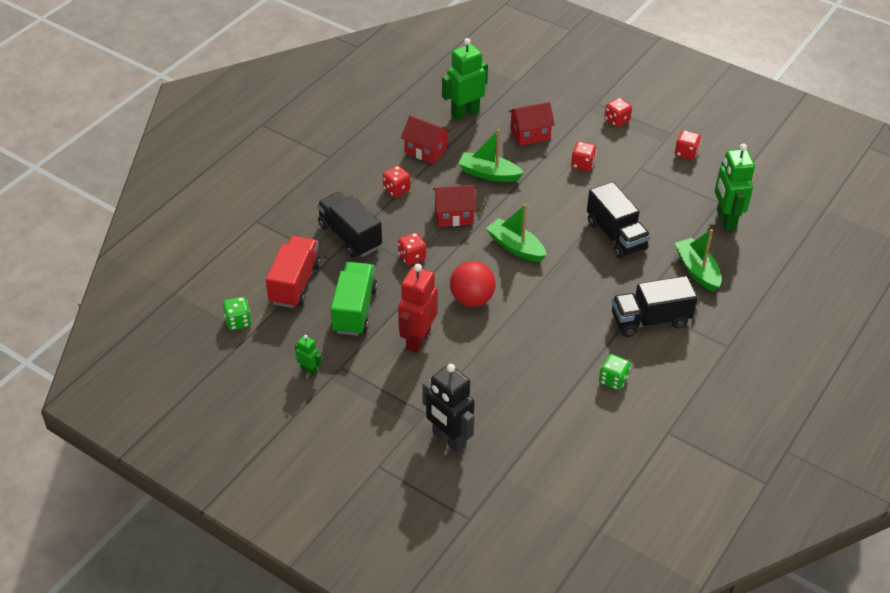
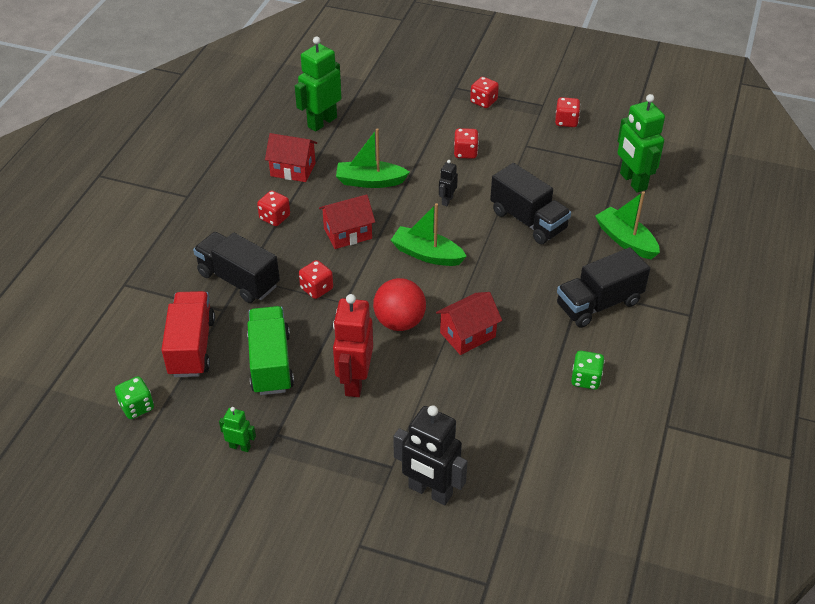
camera: 15 degrees left, 0 degrees up
red house [508,102,555,146] -> red house moved to [436,292,502,355]
none -> black robot [439,160,458,206]

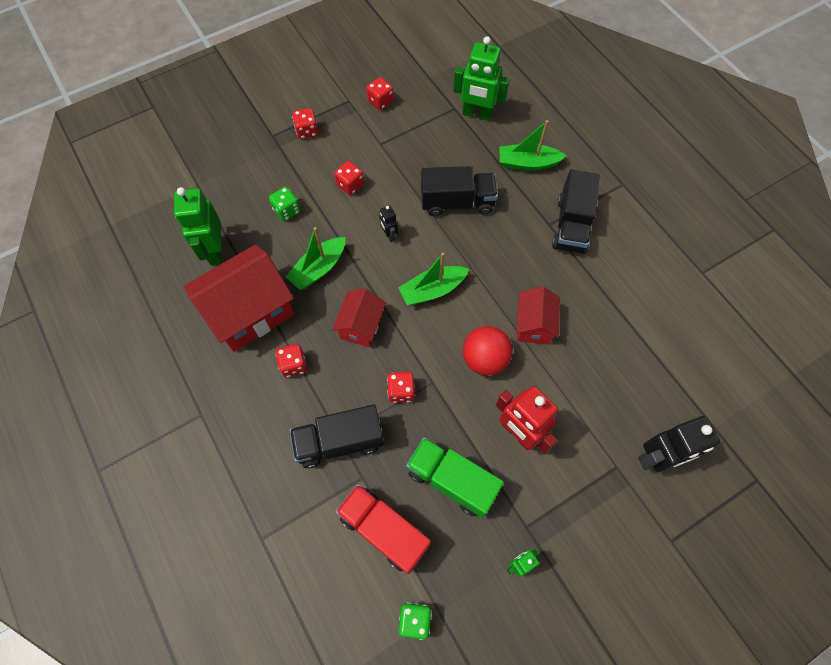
camera: 50 degrees left, 20 degrees up
red house [265,133,317,182] -> red house [184,245,295,352], size x1.81
green dice [571,351,605,390] -> green dice moved to [269,187,300,221]

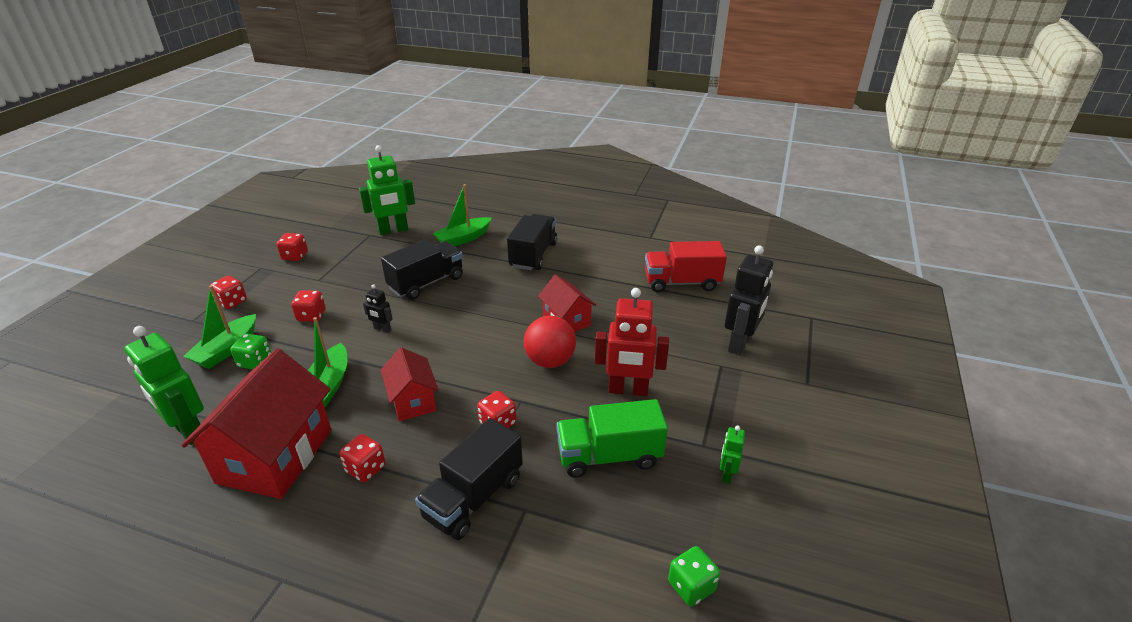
camera: 40 degrees left, 30 degrees down
red truck [336,484,431,574] -> red truck moved to [645,241,727,292]
green boat [398,253,469,305] -> green boat moved to [183,285,256,369]
black truck [552,170,600,254] -> black truck turned 135 degrees counterclockwise [507,214,557,270]

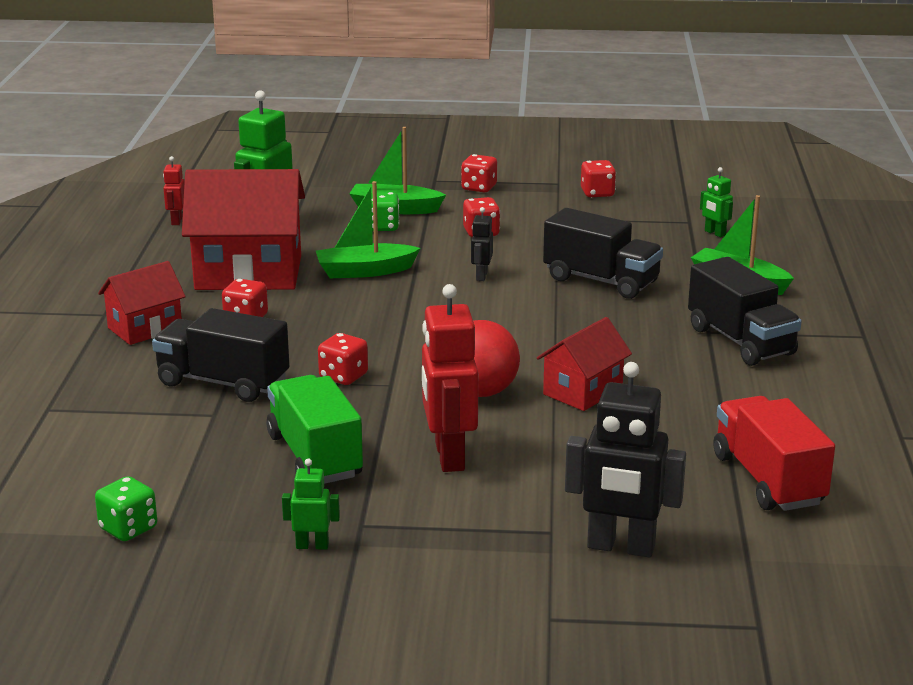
camera: 75 degrees right, 10 degrees down
green robot [359,145,415,235] -> green robot [700,167,733,237], size x0.49
red house [381,347,439,421] -> red house moved to [98,261,186,345]
black truck [507,214,557,270] -> black truck turned 60 degrees clockwise [688,257,802,366]
none -> red robot [163,156,184,225]

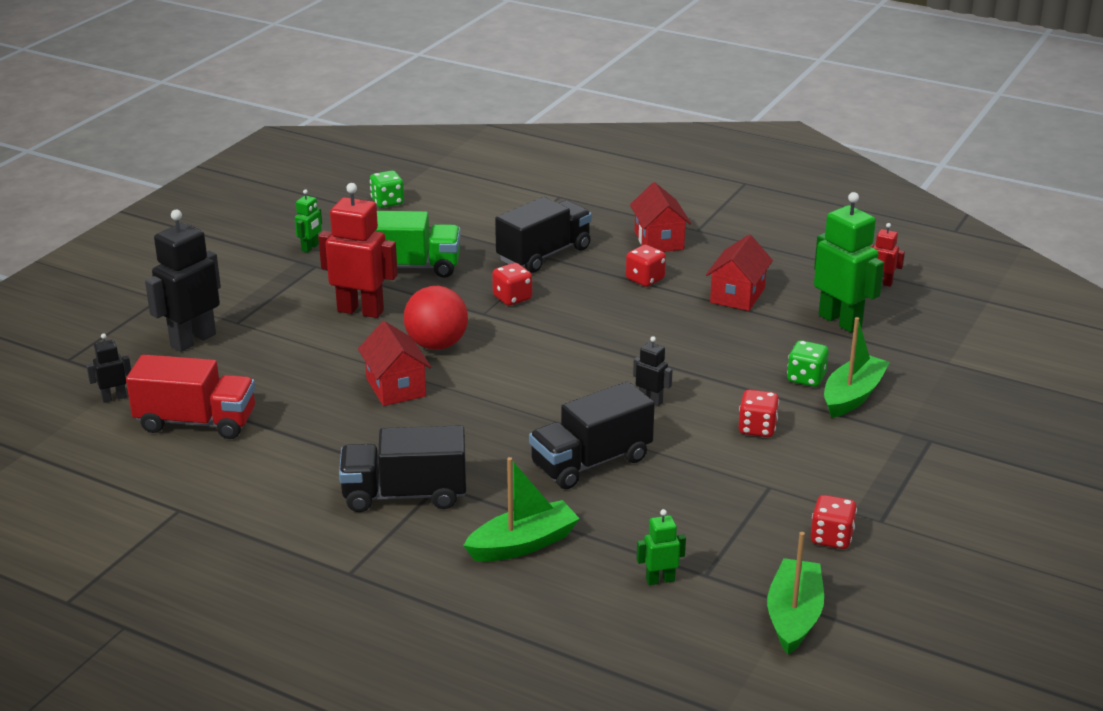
camera: 115 degrees right, 5 degrees up
red house [182,169,305,290] -> red house [706,234,773,311], size x0.55
green boat [316,181,421,278] -> green boat moved to [767,532,824,654]
red dice [461,154,497,192] -> none
none -> black robot [86,333,131,403]

